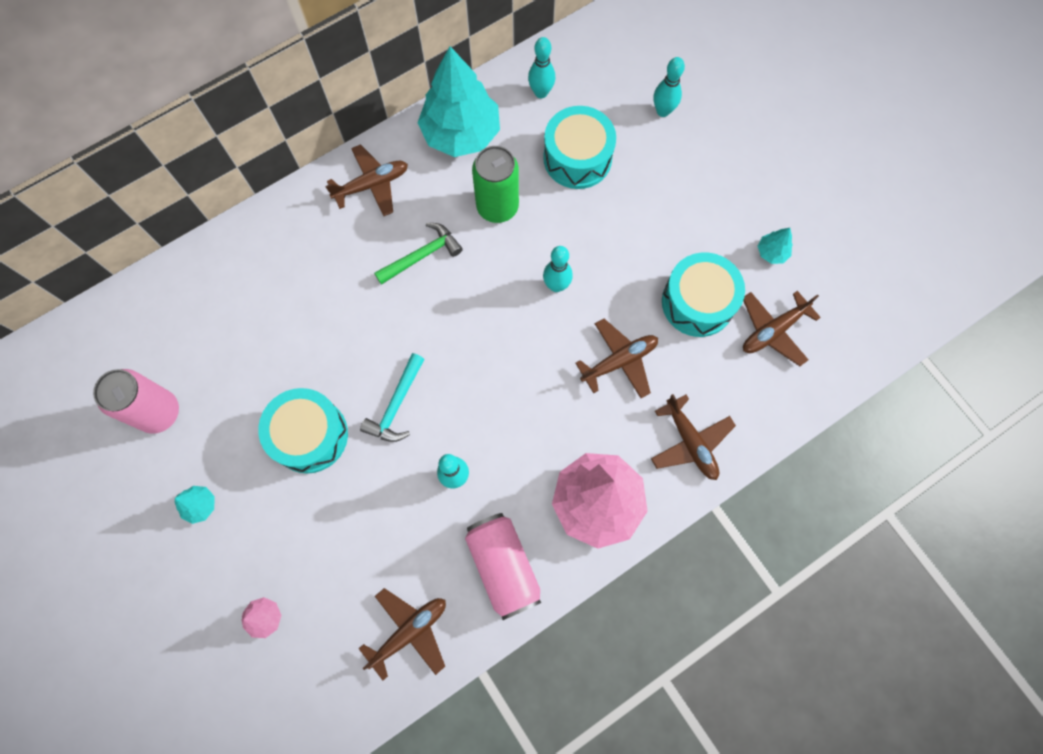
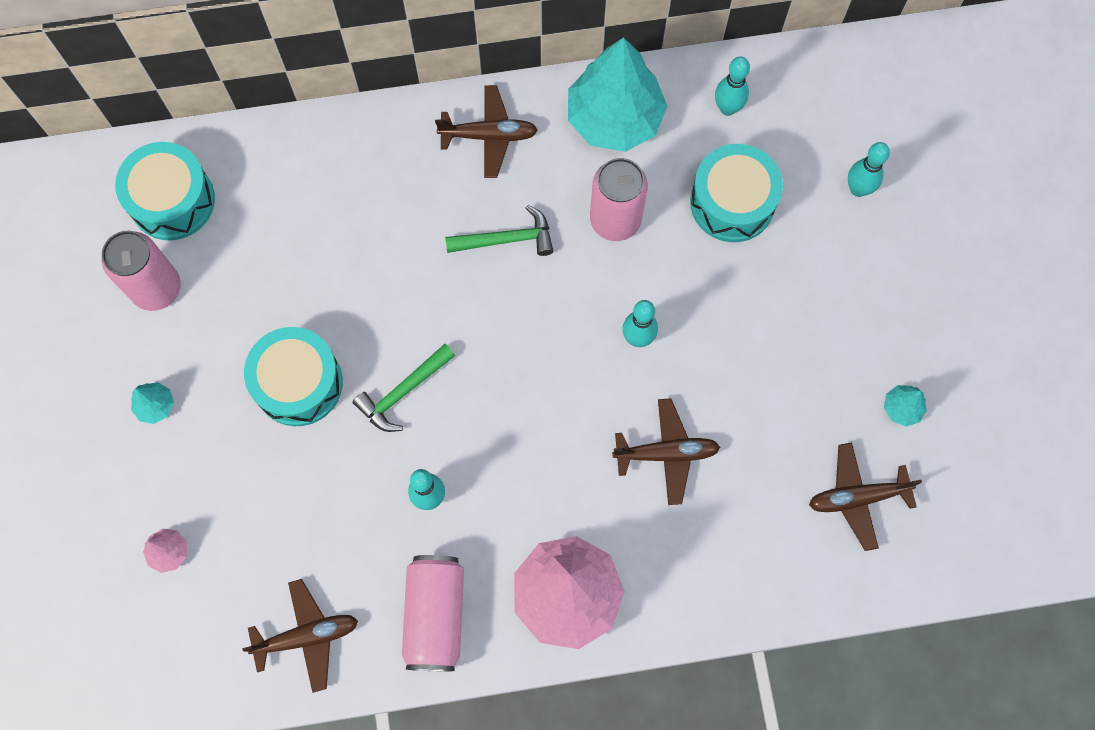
camera: 25 degrees right, 0 degrees up
turquoise hammer [360,353,425,442] -> green hammer [353,344,455,432]
green can [472,146,519,223] -> pink can [590,158,648,241]
brown plane [651,394,736,480] -> none
turquoise drum [662,253,745,337] -> turquoise drum moved to [115,142,215,240]

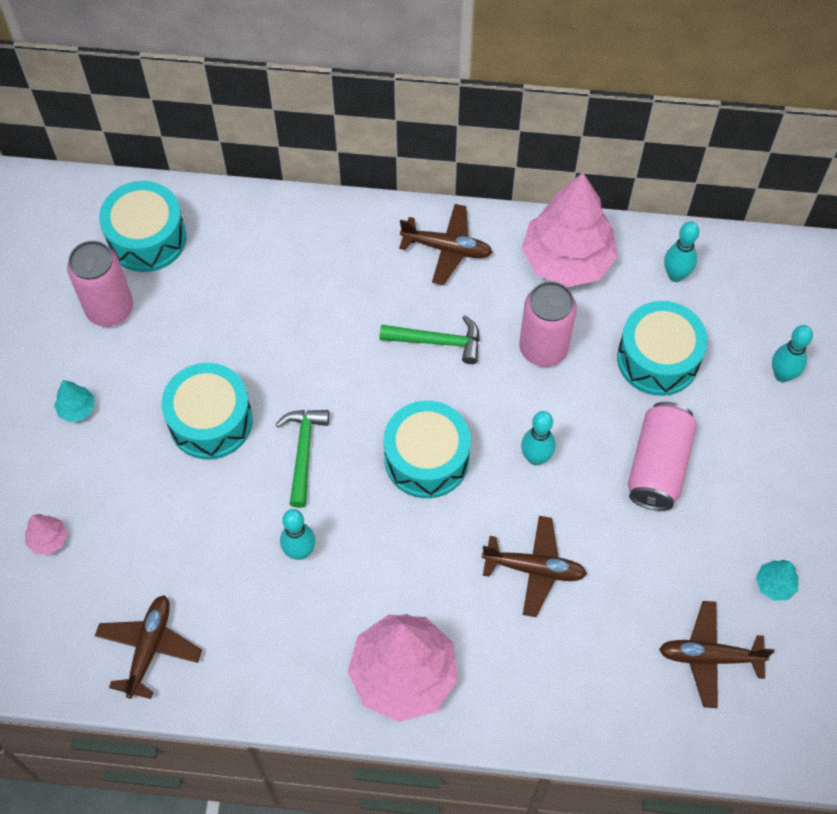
camera: 15 degrees right, 10 degrees down
brown plane [242,579,358,693] -> brown plane turned 75 degrees counterclockwise [95,595,202,699]
green hammer [353,344,455,432] -> green hammer turned 120 degrees clockwise [276,410,329,508]
pink can [402,555,464,671] -> pink can moved to [628,402,697,511]
turquoise tree [568,37,667,152] -> pink tree [522,173,617,287]
none -> turquoise drum [384,401,471,498]

